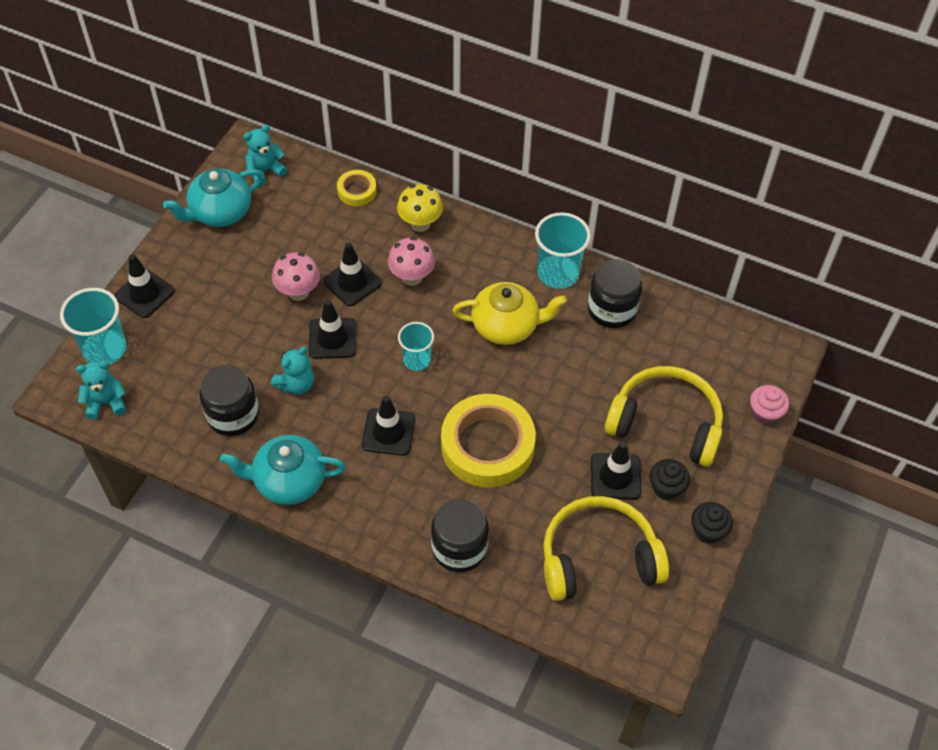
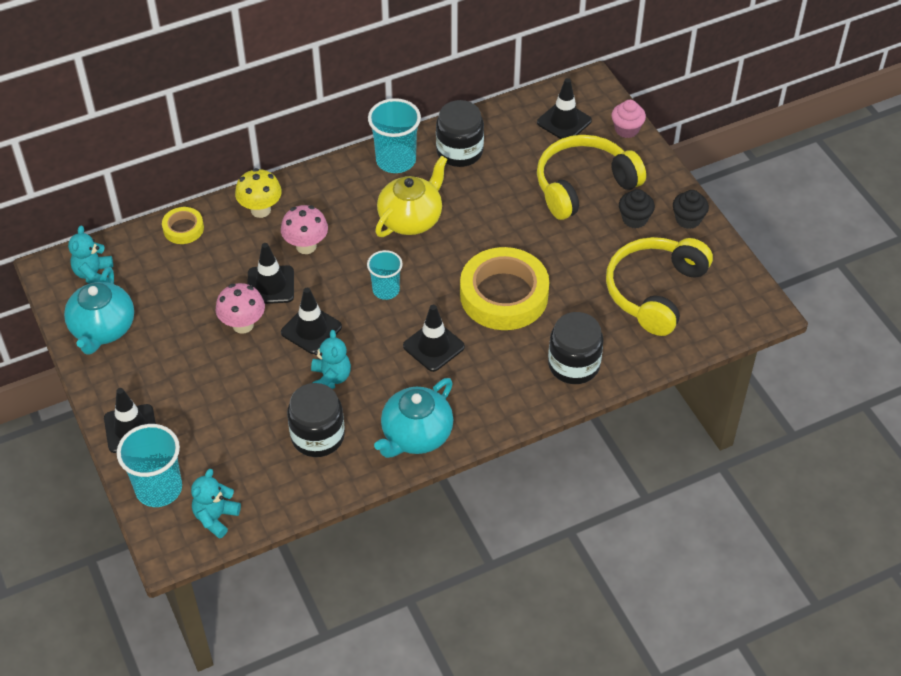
camera: 50 degrees left, 5 degrees down
black traffic cone [591,441,641,500] -> black traffic cone moved to [537,78,592,139]

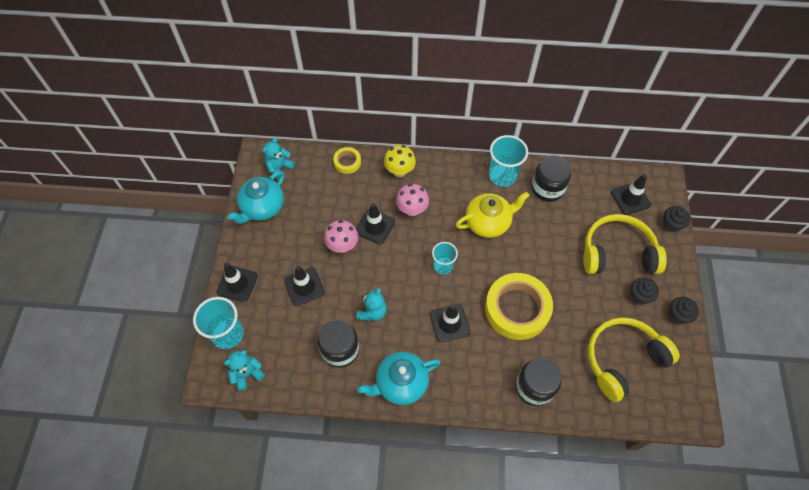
camera: 30 degrees right, 10 degrees up
black traffic cone [281,288,342,354] -> black traffic cone moved to [284,266,325,306]
pink cupcake [612,100,646,138] -> black cupcake [663,206,691,232]

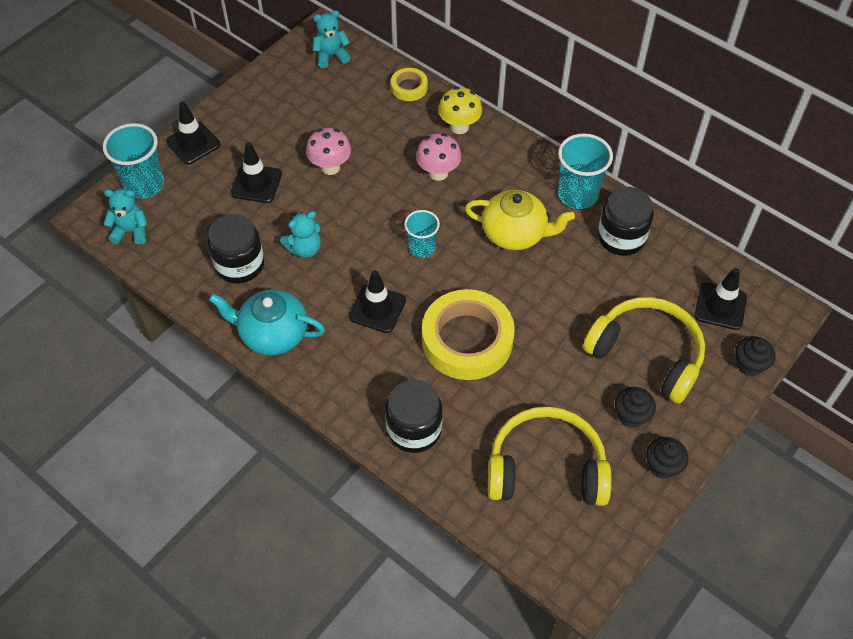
camera: 35 degrees right, 5 degrees down
turquoise teapot [227,171,284,224] -> none
black traffic cone [356,203,395,244] -> none

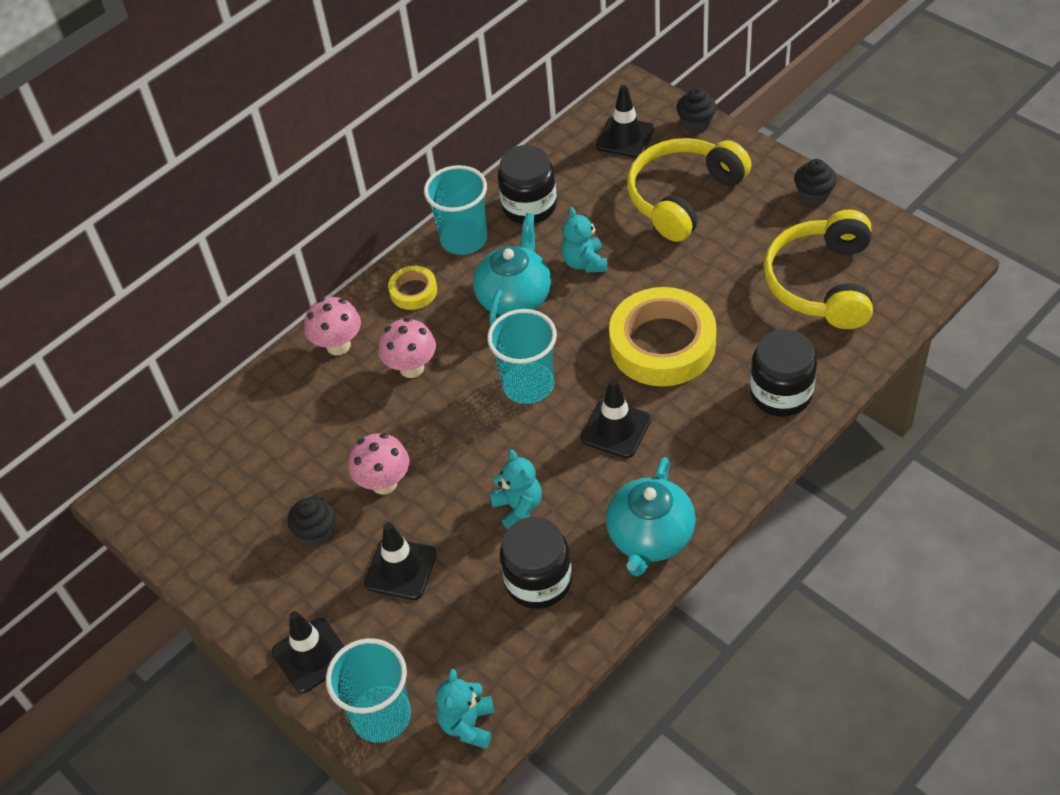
camera: 80 degrees left, 5 degrees down
turquoise teddy bear [313,10,351,68] -> turquoise teddy bear moved to [561,207,607,273]
yellow tape [391,68,428,101] -> yellow tape moved to [388,266,437,310]
turquoise cup [404,210,440,258] -> turquoise cup [487,309,557,404], size x1.58
yellow mushroom [438,87,482,134] -> pink mushroom [304,297,361,355]
yellow teapot [465,190,575,250] -> turquoise teapot [473,213,551,325]
black cupcake [615,387,656,428] -> black cupcake moved to [287,497,335,546]

